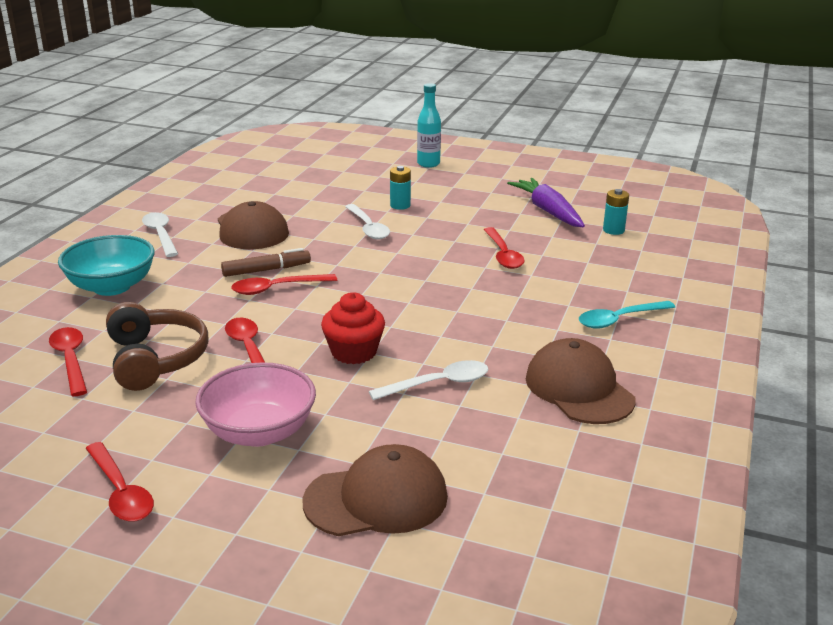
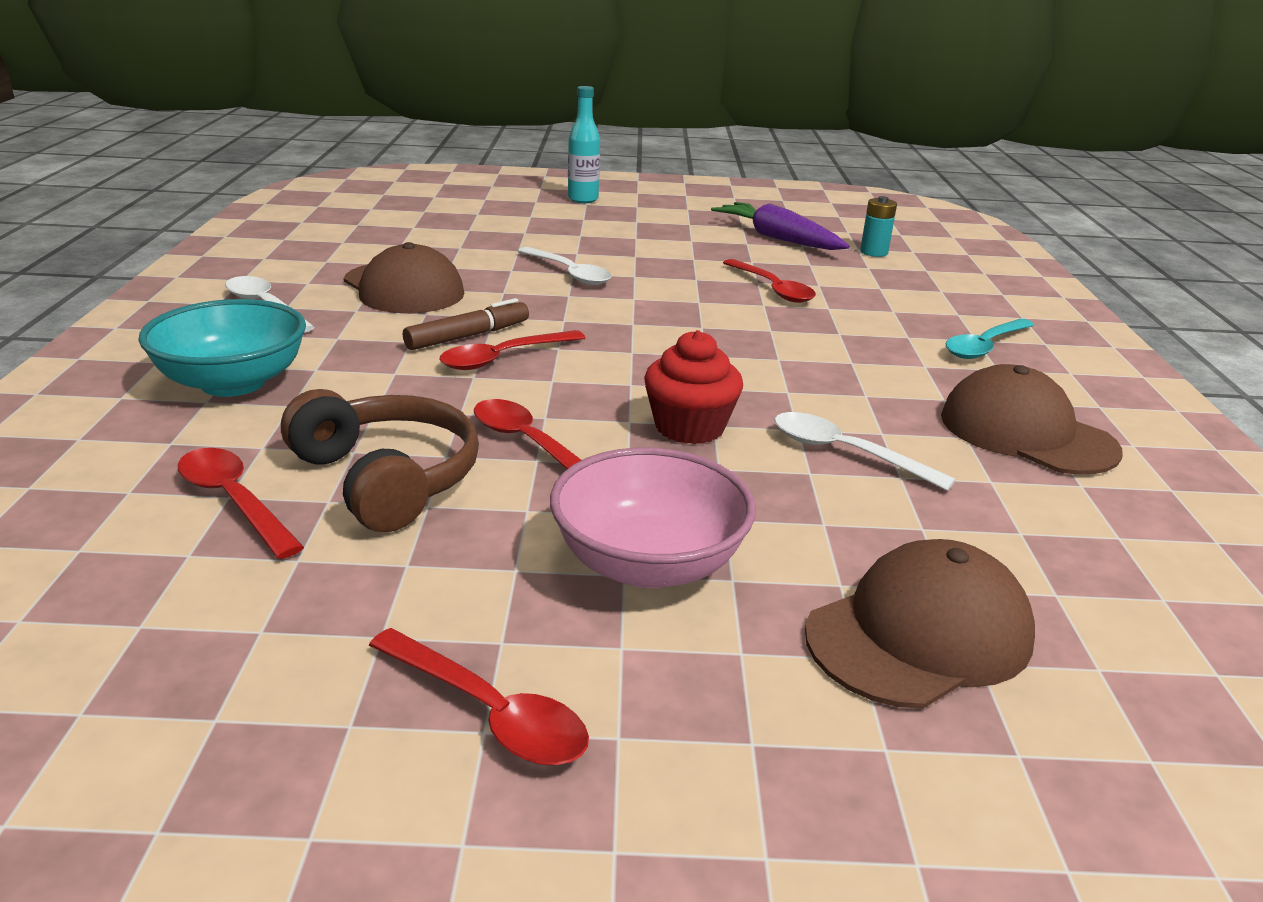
camera: 20 degrees left, 0 degrees up
white spoon [369,360,488,400] -> white spoon turned 105 degrees counterclockwise [774,412,956,491]
turquoise battery [390,166,411,210] -> none

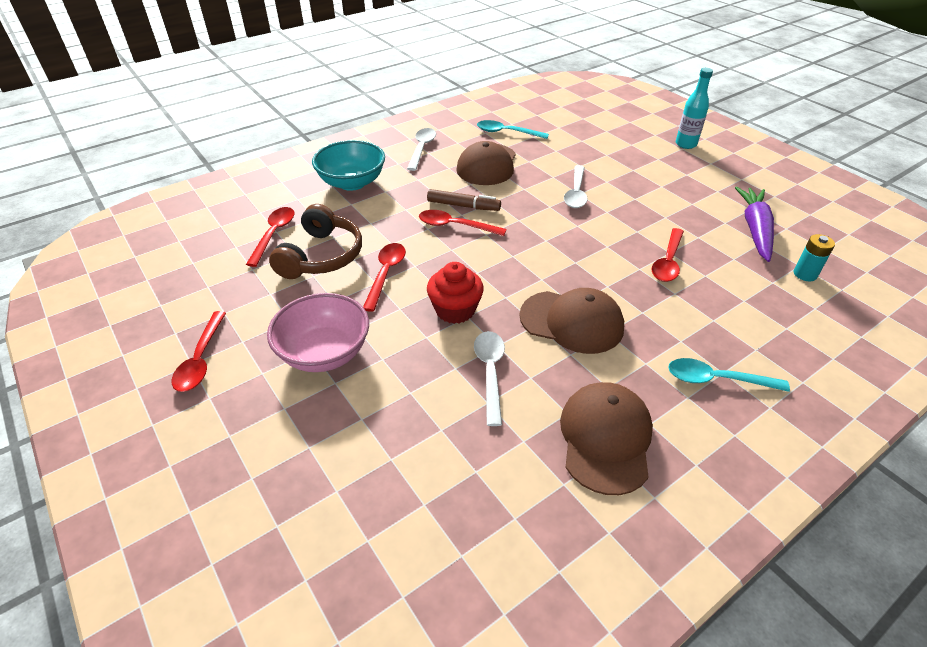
camera: 55 degrees right, 15 degrees up
brown cap [805,539,1035,709] -> brown cap moved to [520,288,624,354]
none -> turquoise spoon [477,120,549,139]

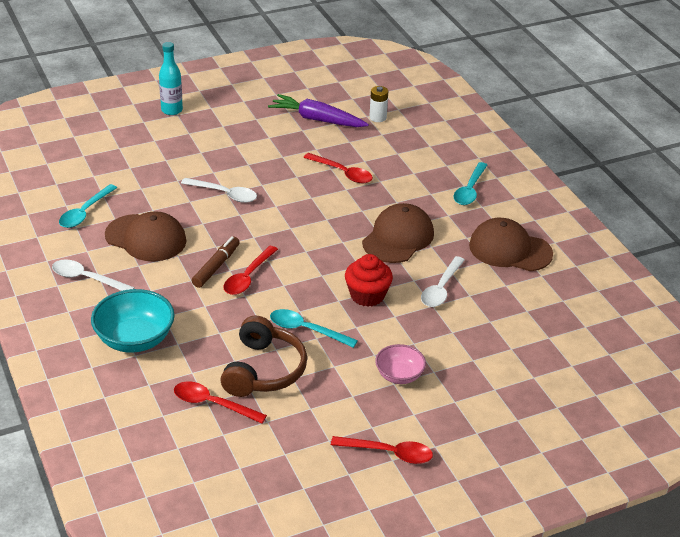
camera: 80 degrees left, 5 degrees down
pink bowl [267,293,369,372] -> pink bowl [375,344,426,384], size x0.60
brown headphones [269,204,362,279] -> brown headphones turned 75 degrees clockwise [221,316,307,397]
red spoon [363,243,406,312] -> turquoise spoon [270,309,358,348]
white spoon [474,331,505,426] -> white spoon turned 75 degrees counterclockwise [421,256,465,307]
turquoise battery [793,234,835,281] -> white battery [369,86,388,122]

